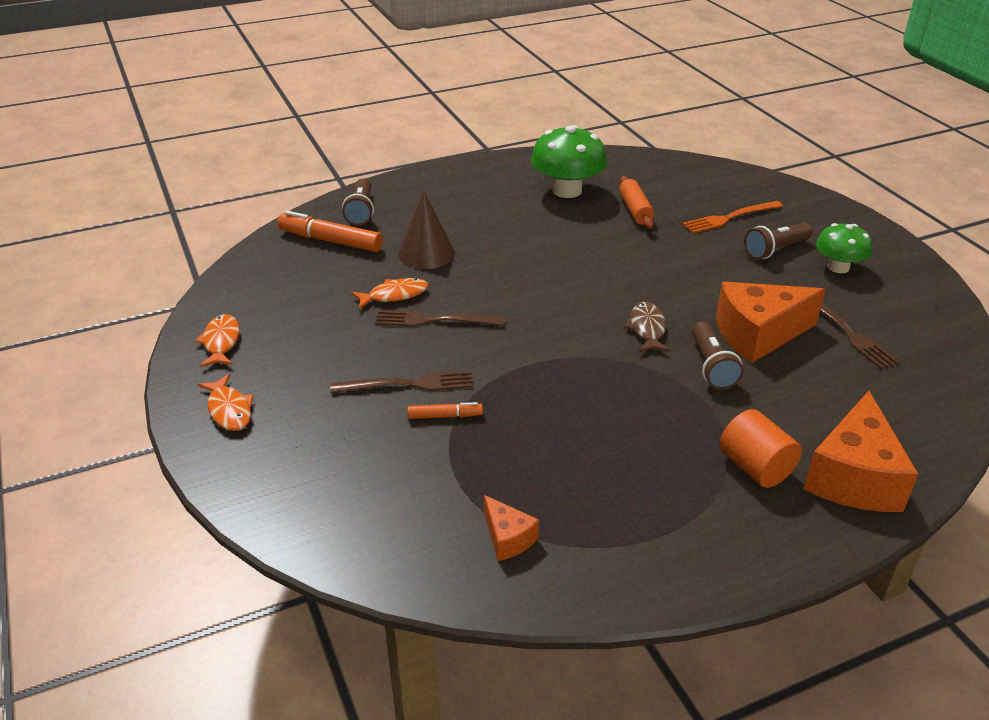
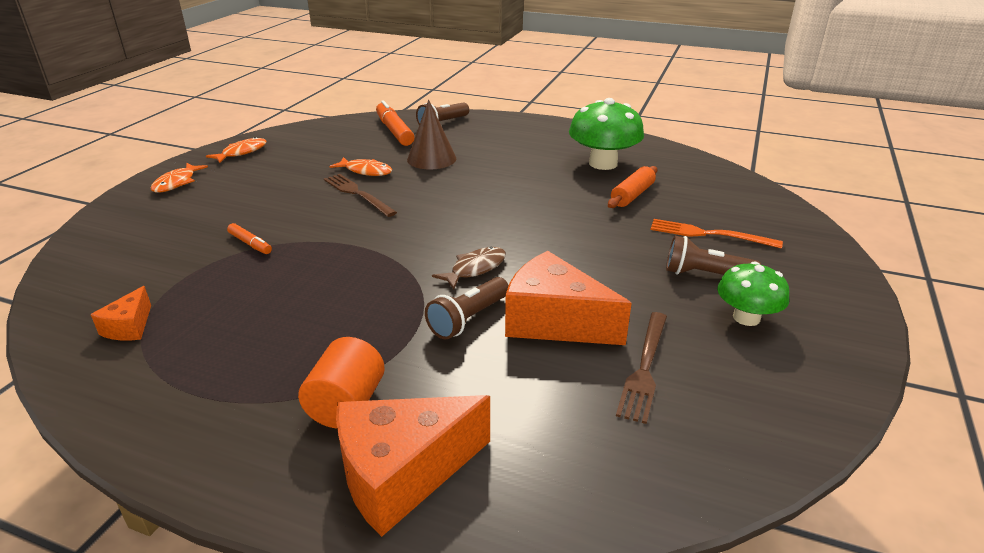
camera: 45 degrees right, 5 degrees down
brown fork [330,371,474,393] -> none

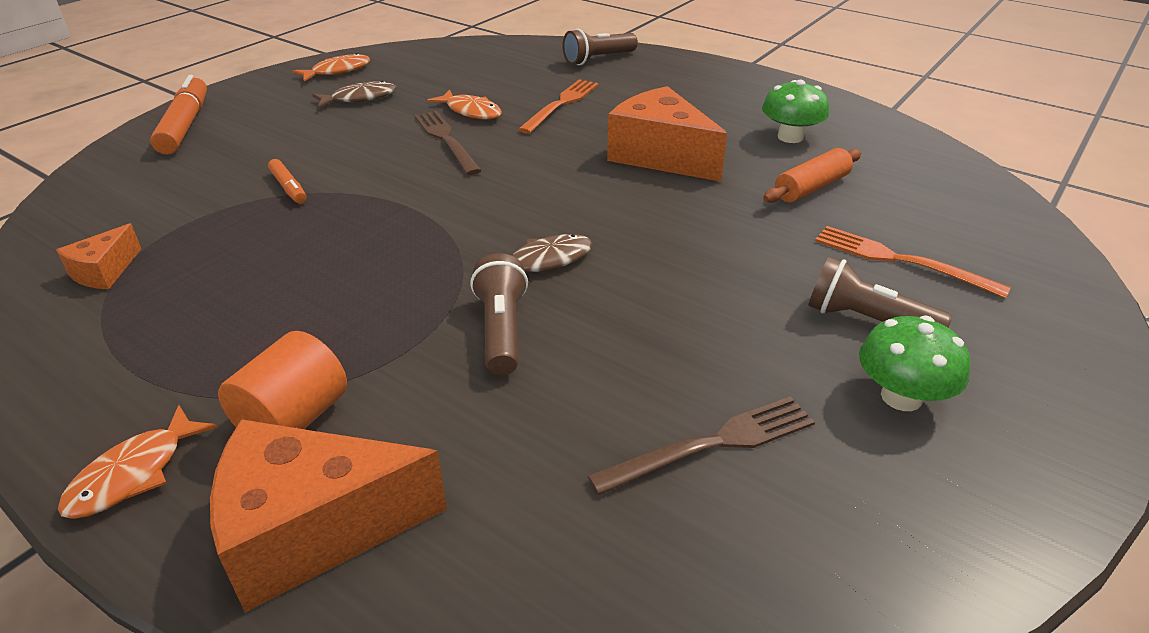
camera: 15 degrees right, 5 degrees up
orange fish [150,163,208,193] -> orange fish moved to [58,405,217,519]
orange marker [376,100,415,146] -> orange marker moved to [150,75,207,155]
brown cone [407,100,456,170] -> orange fork [518,79,599,134]
brown flashlight [425,277,509,340] -> brown flashlight turned 120 degrees clockwise [470,253,528,375]
orange cheese [505,251,632,345] -> orange cheese moved to [607,86,727,182]
green mushroom [569,98,644,170] -> green mushroom [762,80,829,143], size x0.63
brown fork [616,312,667,424] -> brown fork turned 150 degrees counterclockwise [588,396,815,495]
none -> brown fish [312,81,396,108]

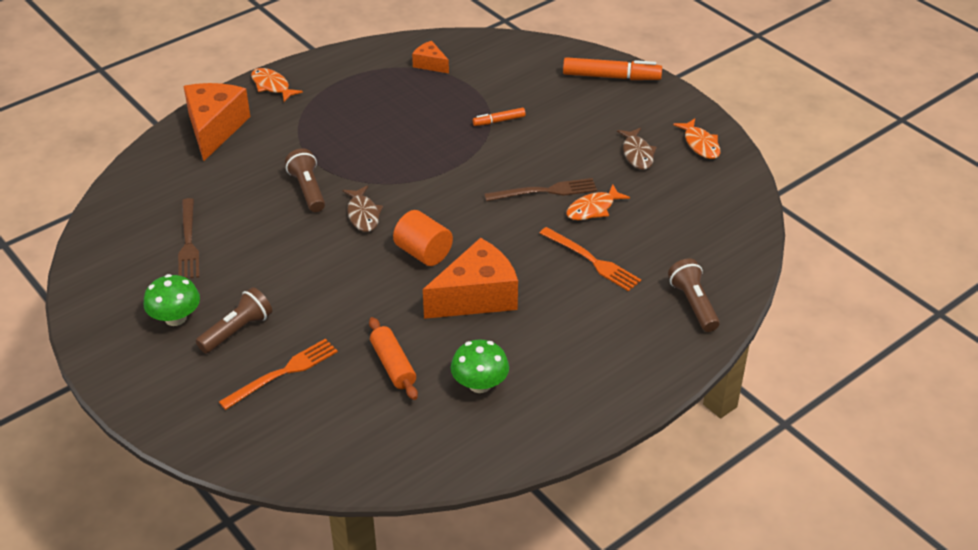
camera: 105 degrees right, 5 degrees up
orange cylinder [218,331,347,429] -> orange cylinder moved to [393,210,453,266]
brown flashlight [470,253,528,375] -> brown flashlight turned 120 degrees counterclockwise [285,148,325,212]

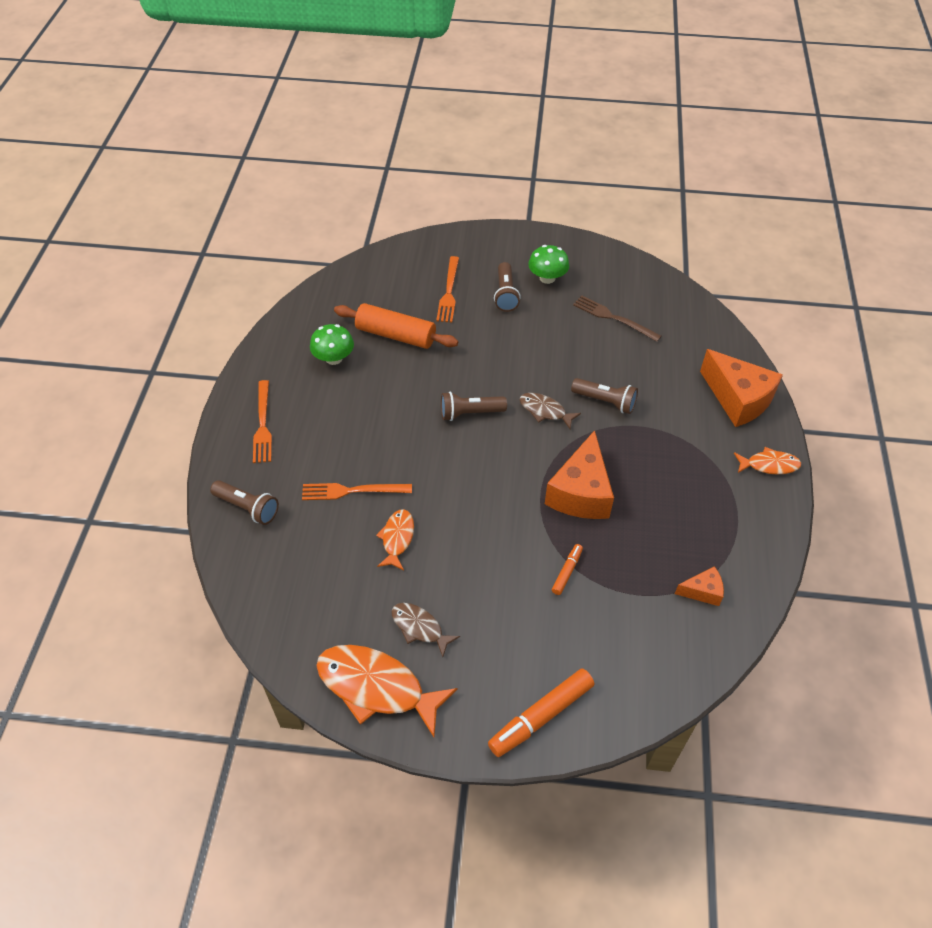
camera: 135 degrees right, 10 degrees up
orange rolling pin [369,317,418,400] -> orange rolling pin [334,303,458,349], size x1.50
orange cylinder [393,210,453,266] -> brown flashlight [441,392,507,421]
orange cheese [423,238,518,319] -> orange cheese moved to [545,430,614,519]
brown fork [484,178,597,201] -> none
orange fish [673,118,720,159] -> orange fish [316,645,457,737], size x1.85
none -> orange fork [253,380,272,463]

